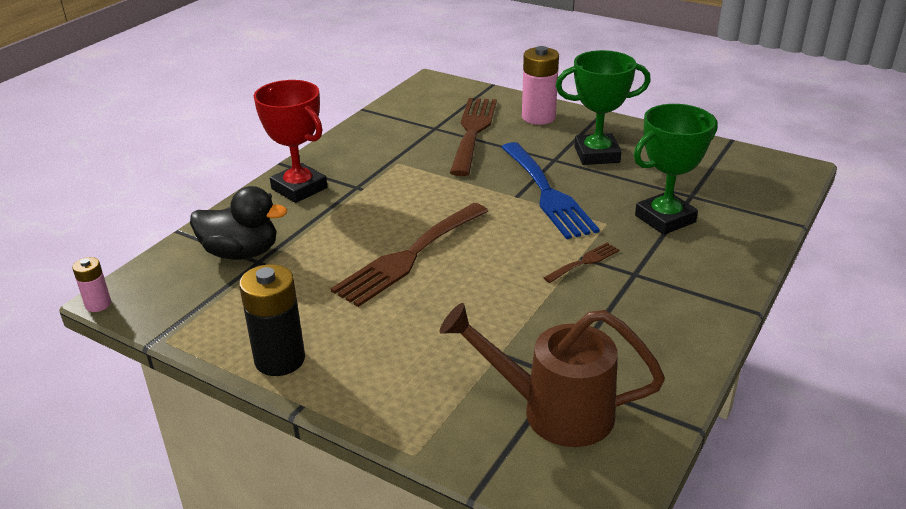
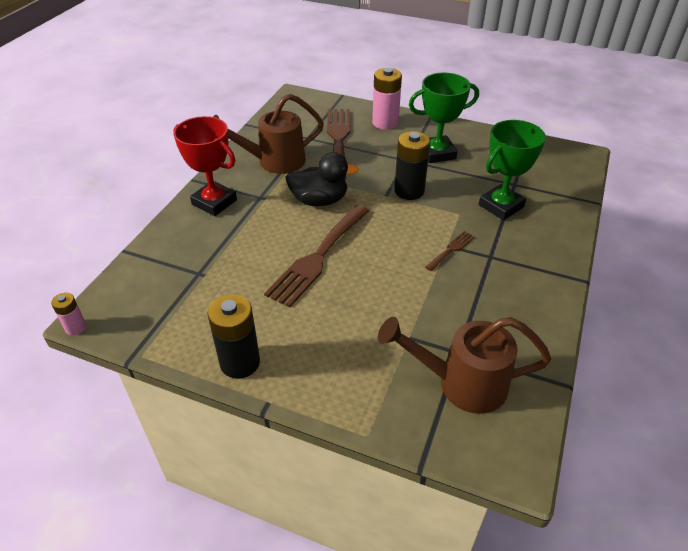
camera: 10 degrees left, 10 degrees up
black duck [190,186,287,260] -> black duck moved to [285,152,359,206]
blue fork [501,142,600,239] -> black battery [394,131,430,200]
none -> brown watering can [213,94,324,174]

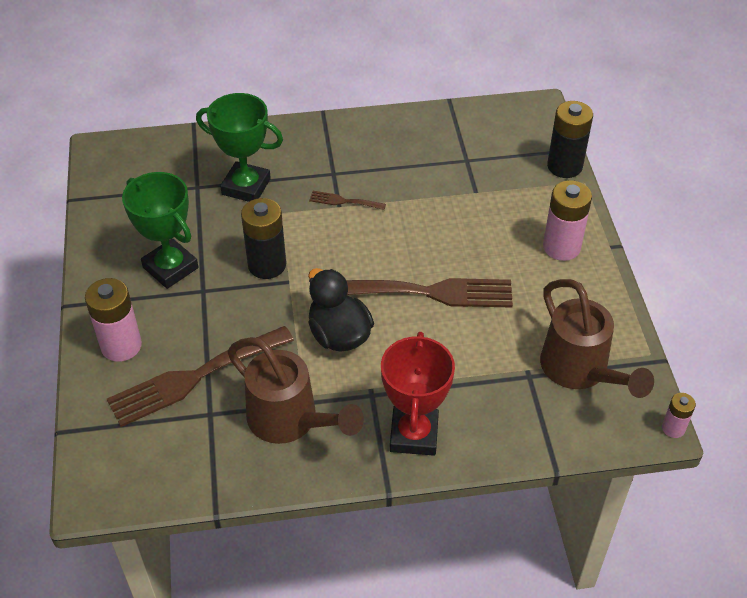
camera: 120 degrees left, 5 degrees up
black battery [208,294,260,379] -> black battery moved to [547,101,593,178]
brown watering can [378,317,551,414] -> brown watering can moved to [540,279,654,398]
none -> pink battery [543,180,592,261]

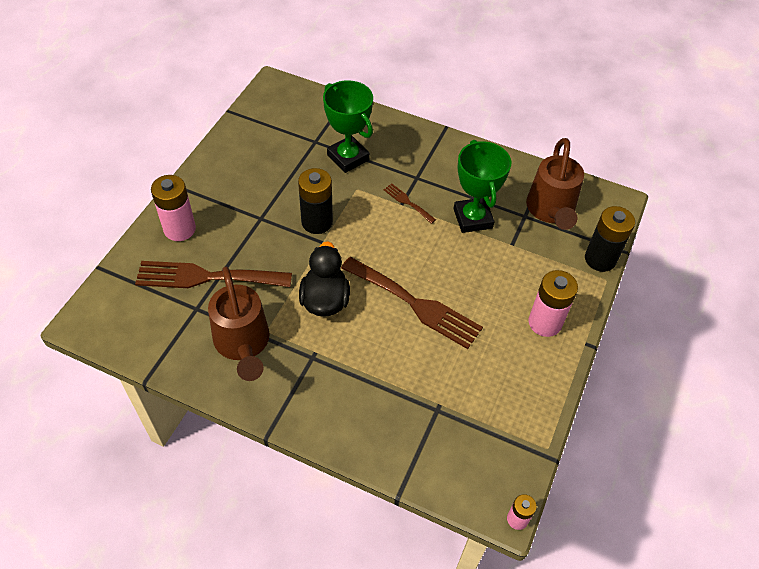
camera: 30 degrees right, 5 degrees up
green trophy [122,172,199,289] -> green trophy moved to [454,140,511,233]
red trophy [381,332,455,456] -> none
brown watering can [540,279,654,398] -> brown watering can moved to [526,138,584,230]

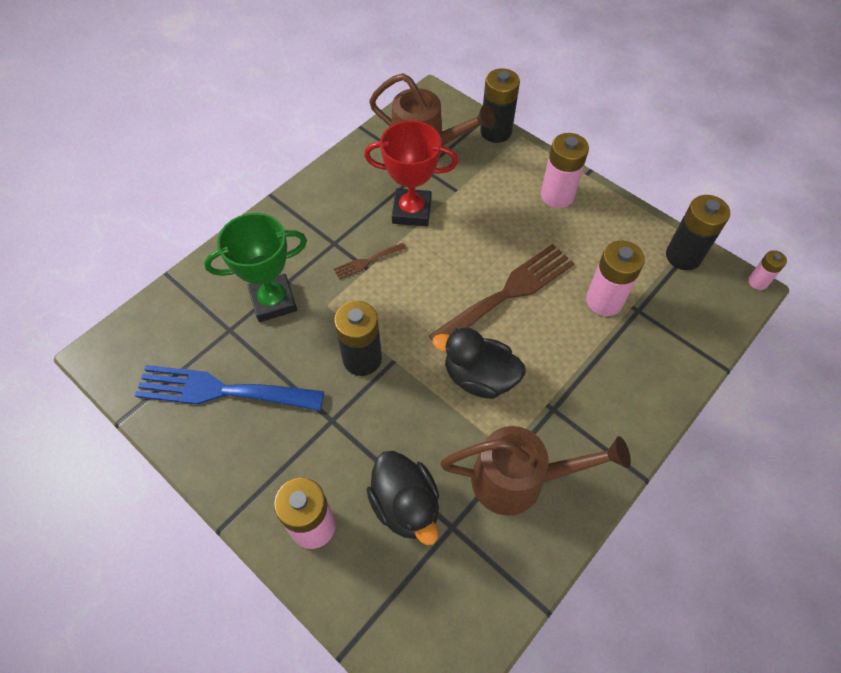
camera: 70 degrees left, 5 degrees up
brown fork [135,261,292,288] -> black duck [367,451,439,545]
green trophy [454,140,511,233] -> red trophy [364,121,458,226]
none -> blue fork [135,365,324,411]
none -> pink battery [586,241,645,316]
none -> black battery [666,195,730,270]

